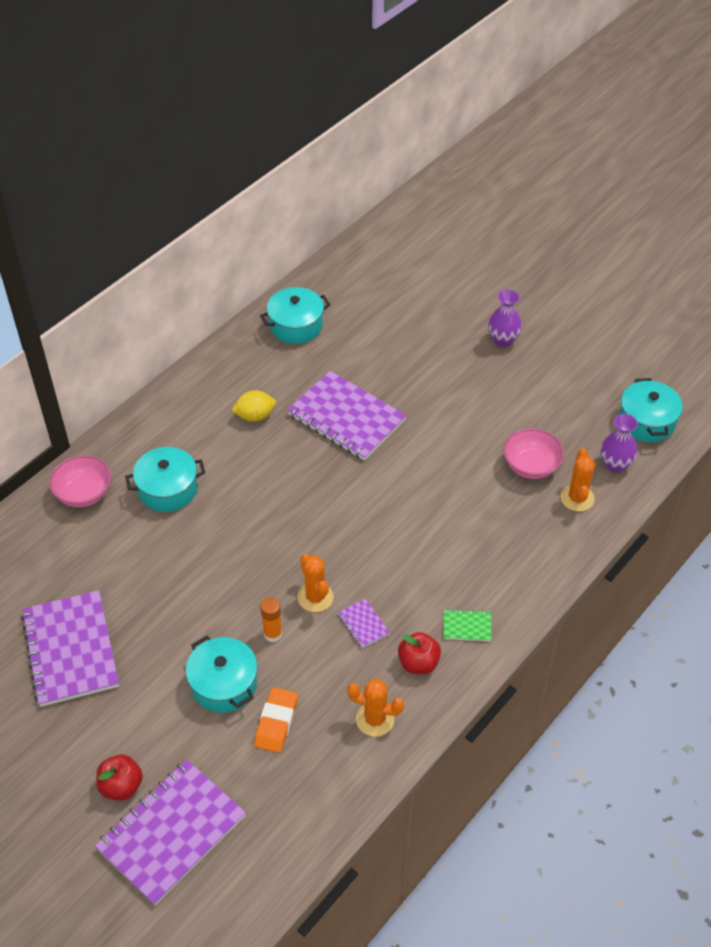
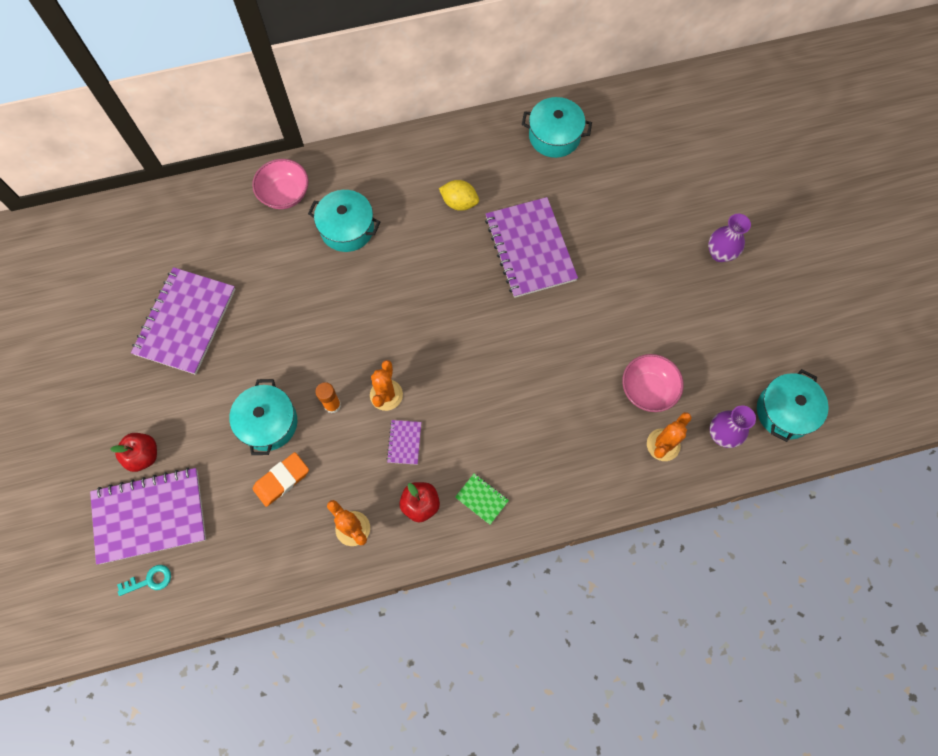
camera: 35 degrees right, 20 degrees up
none -> turquoise key [117,565,171,596]

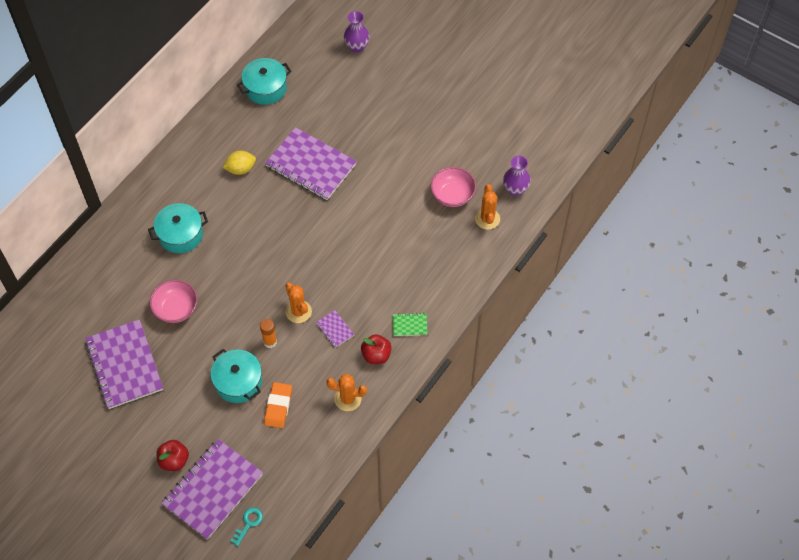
camera: 40 degrees left, 10 degrees down
pink bowl [252,159,309,209] -> pink bowl moved to [150,280,198,323]
purple vase [708,214,751,262] -> purple vase moved to [344,11,370,53]
turquoise pot [757,369,829,442] -> none

